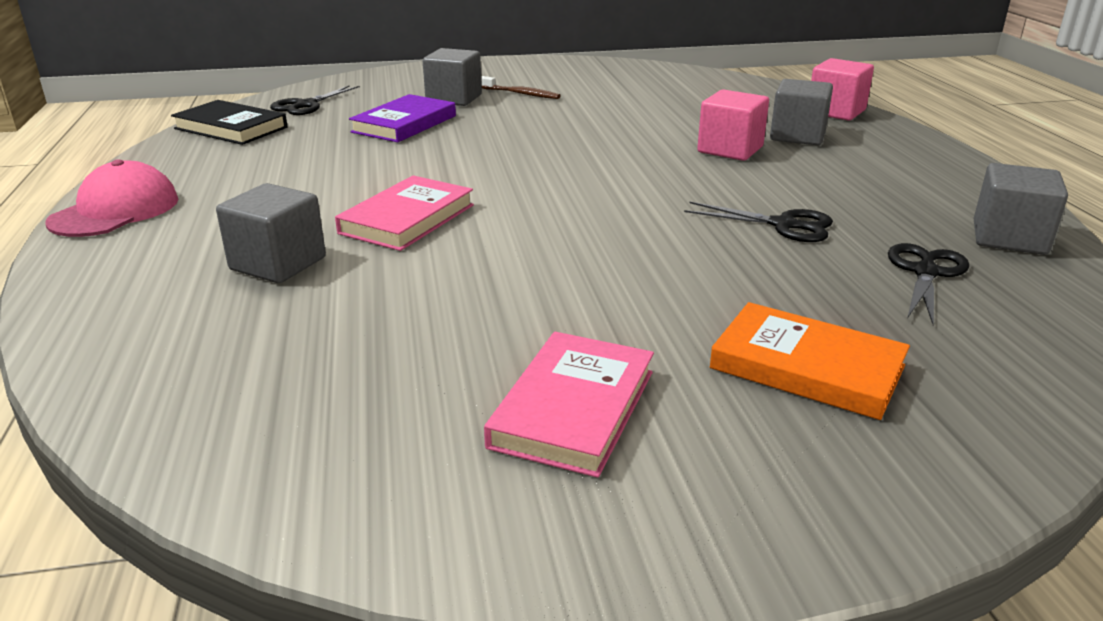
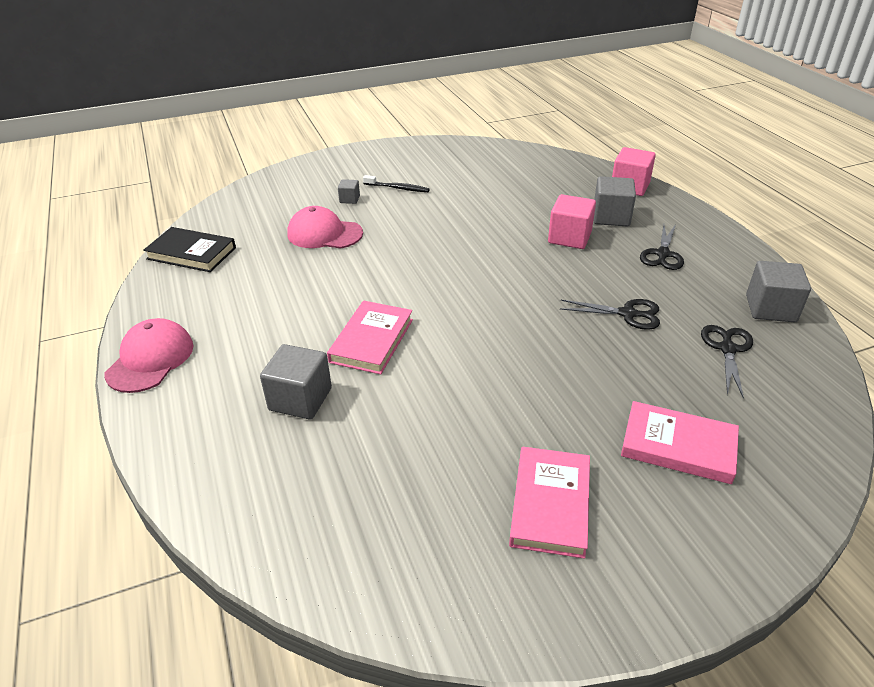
camera: 10 degrees left, 10 degrees up
black scissors [270,85,360,115] -> black scissors moved to [640,224,684,270]
purple book [349,94,456,142] -> pink cap [287,206,363,249]
grey cube [423,48,482,106] -> grey cube [338,179,360,204], size x0.52
brown toothbrush [481,76,560,99] -> black toothbrush [363,175,430,192]
orange book [710,302,910,420] -> pink book [621,401,739,484]

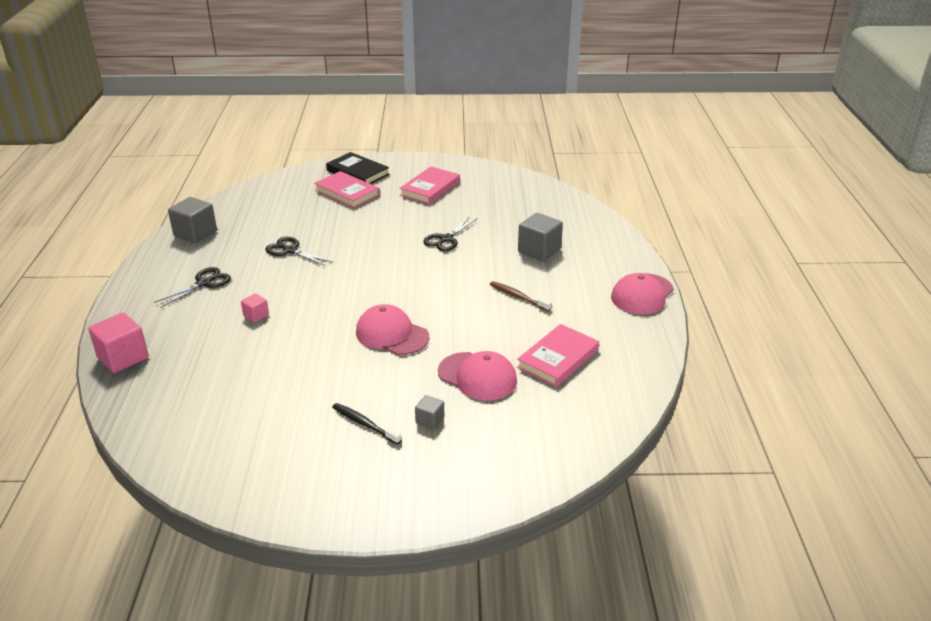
camera: 160 degrees left, 5 degrees down
black book [143,227,236,272] -> black book moved to [326,152,389,184]
pink book [327,301,413,374] -> pink book moved to [517,324,599,387]
pink cube [548,194,596,249] -> pink cube [241,293,269,323], size x0.52
grey cube [594,176,636,226] -> none
black scissors [701,325,753,399] -> black scissors moved to [423,217,478,251]
none -> pink cap [356,304,429,355]
none -> brown toothbrush [490,281,552,311]

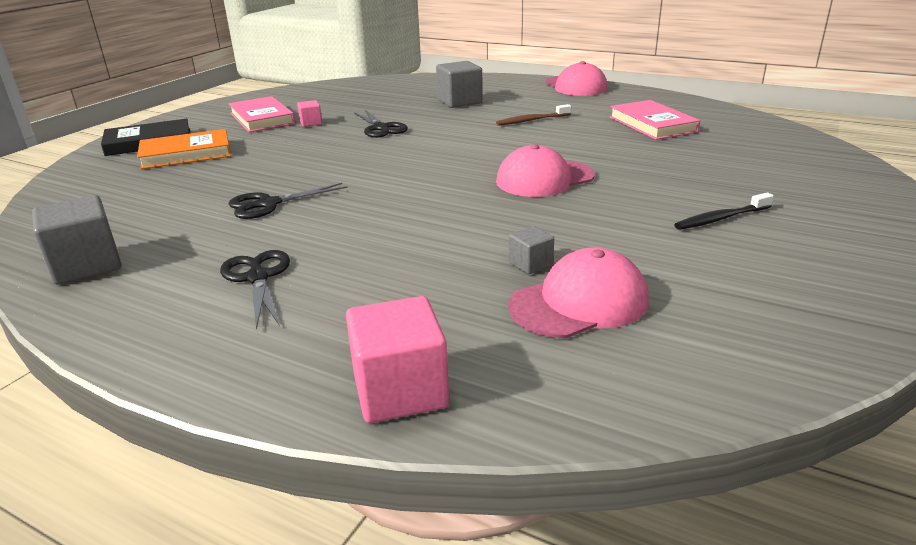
camera: 60 degrees left, 5 degrees down
pink cube [241,293,269,323] -> pink cube moved to [297,100,322,127]
pink book [314,171,380,208] -> orange book [137,129,231,169]
grey cube [415,395,444,430] -> grey cube moved to [509,226,554,275]
pink cap [438,351,517,401] -> pink cap moved to [508,247,649,338]

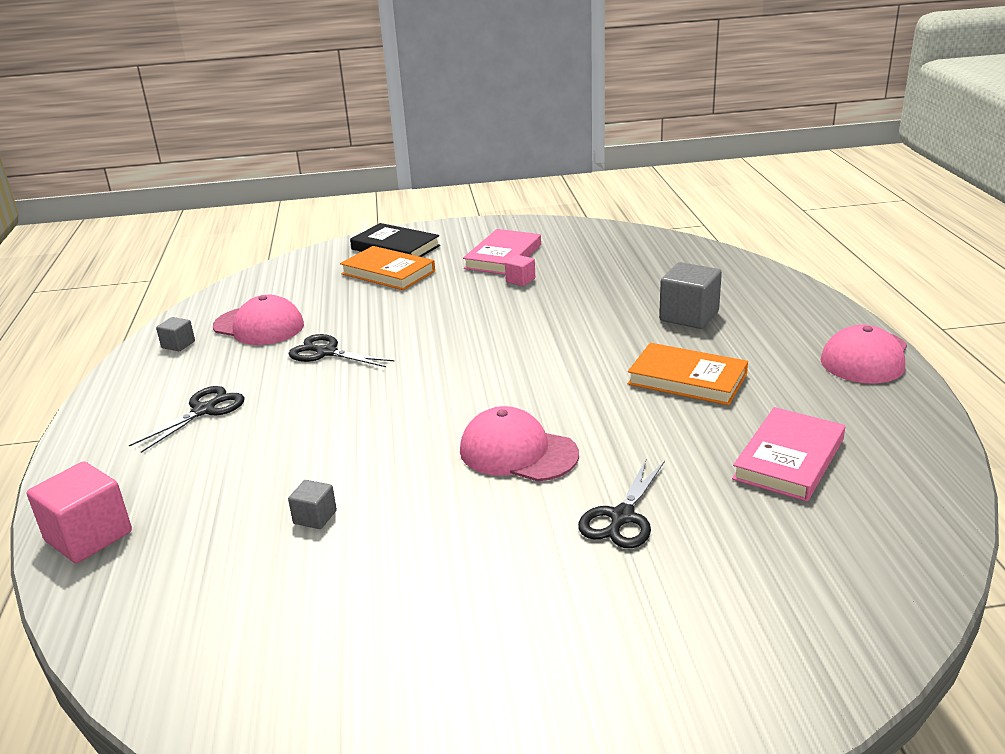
camera: 55 degrees right, 0 degrees up
grey cube [32,195,121,285] -> grey cube [156,317,195,351], size x0.52
black scissors [354,110,408,138] -> black scissors moved to [578,460,665,548]
brown toothbrush [496,104,571,126] -> orange book [628,343,748,405]
pink cap [508,247,649,338] -> pink cap moved to [213,295,304,345]
black toothbrush [674,193,774,230] -> none

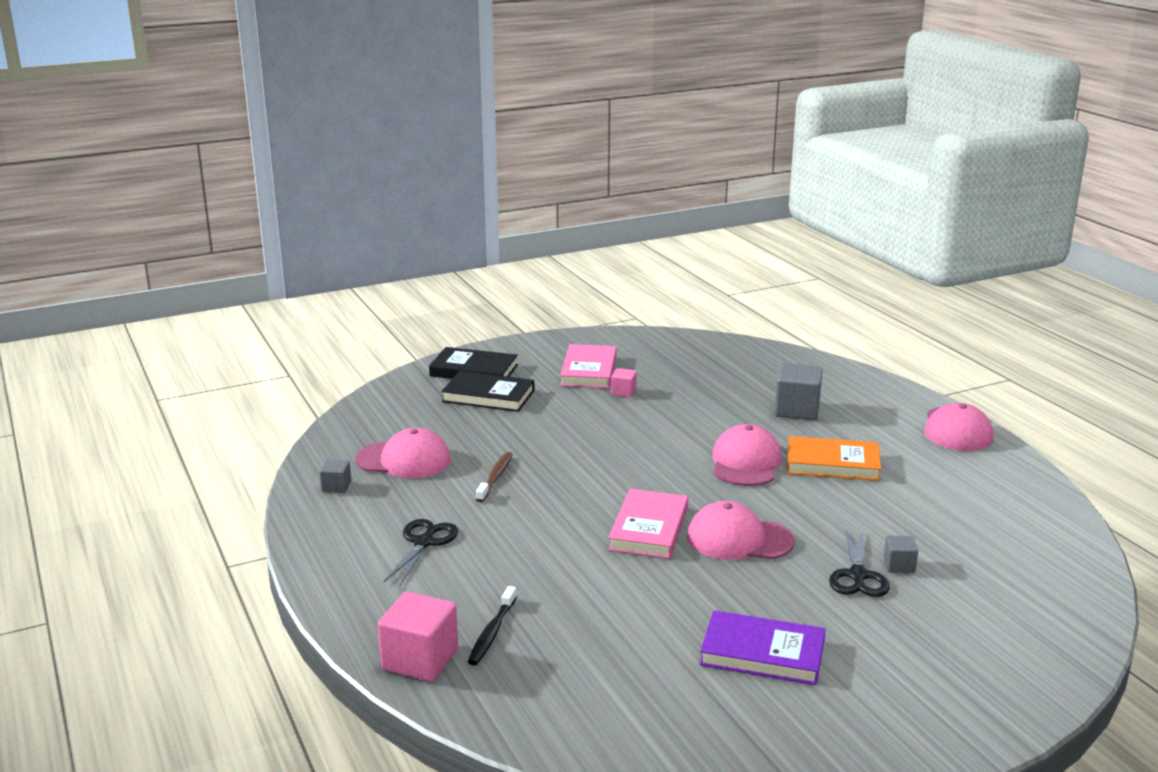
camera: 20 degrees left, 5 degrees down
black scissors [288,334,395,367] -> brown toothbrush [476,452,513,502]
grey cube [288,480,337,529] -> grey cube moved to [883,536,918,573]
orange book [340,246,435,290] -> black book [441,371,535,412]
pink book [732,407,845,501] -> pink book moved to [608,489,688,559]
none -> black toothbrush [468,586,517,665]
none -> purple book [700,610,825,685]
none -> pink cap [712,424,782,486]

